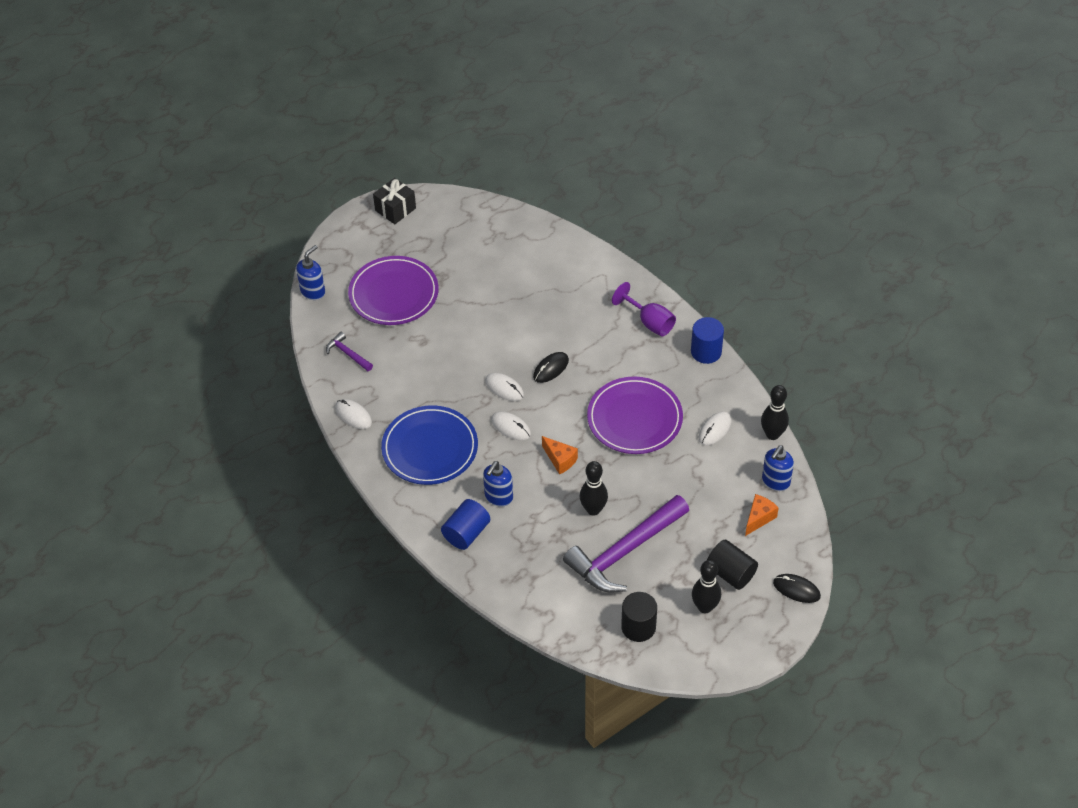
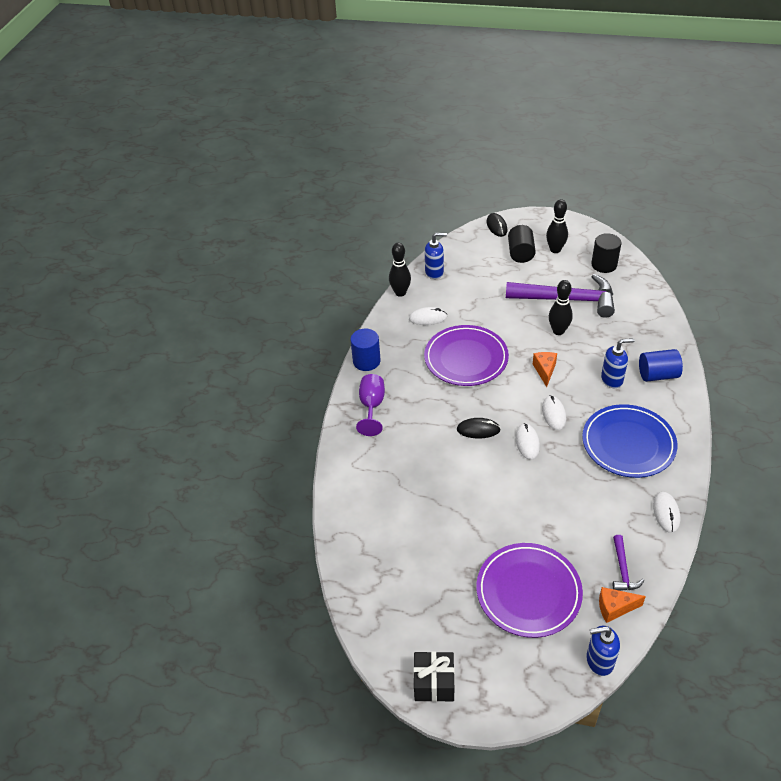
camera: 130 degrees left, 5 degrees down
orange cheese [745,494,779,536] -> orange cheese moved to [599,587,646,623]

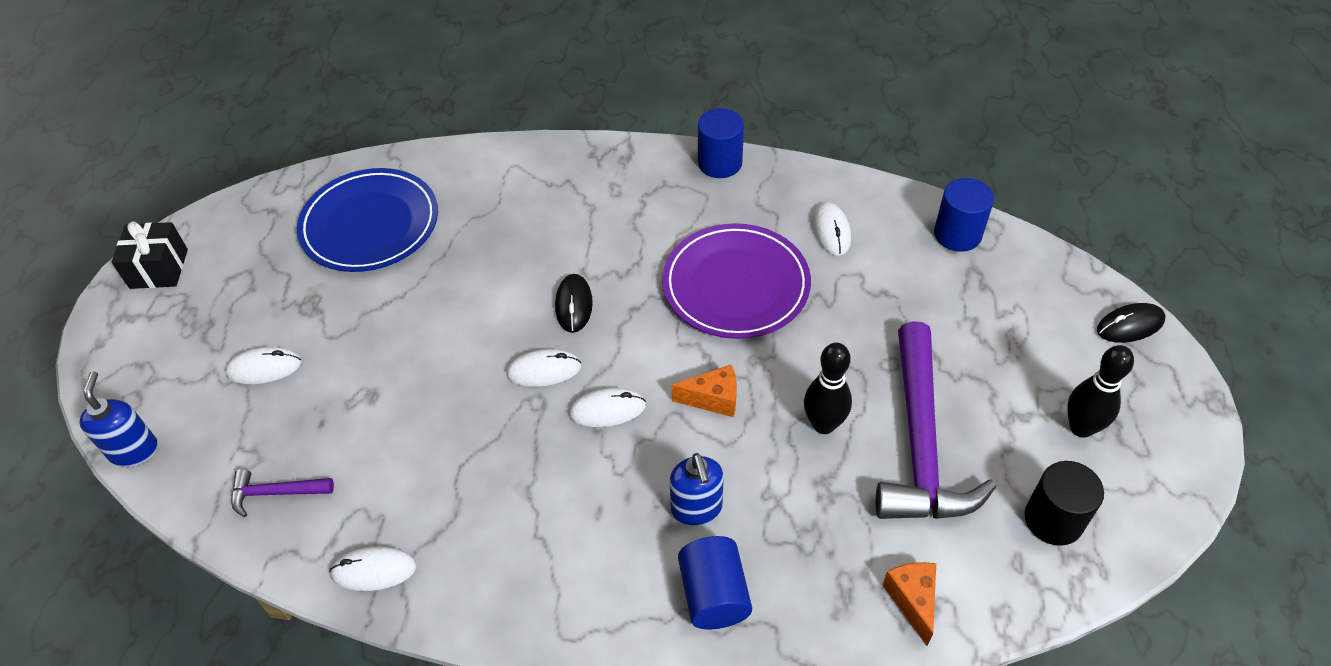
camera: 85 degrees right, 5 degrees up
purple goblet [356,374,385,436] -> none
black bowling pin [389,243,411,297] -> none
blue soap dispenser [425,233,447,279] -> blue cylinder [934,178,994,252]
purple plate [476,543,583,638] -> white mouse [225,347,302,384]
black cylinder [508,225,536,263] -> none
blue plate [582,404,677,478] -> blue plate moved to [297,168,438,272]
orange cheese [599,587,646,623] -> orange cheese moved to [883,562,936,646]

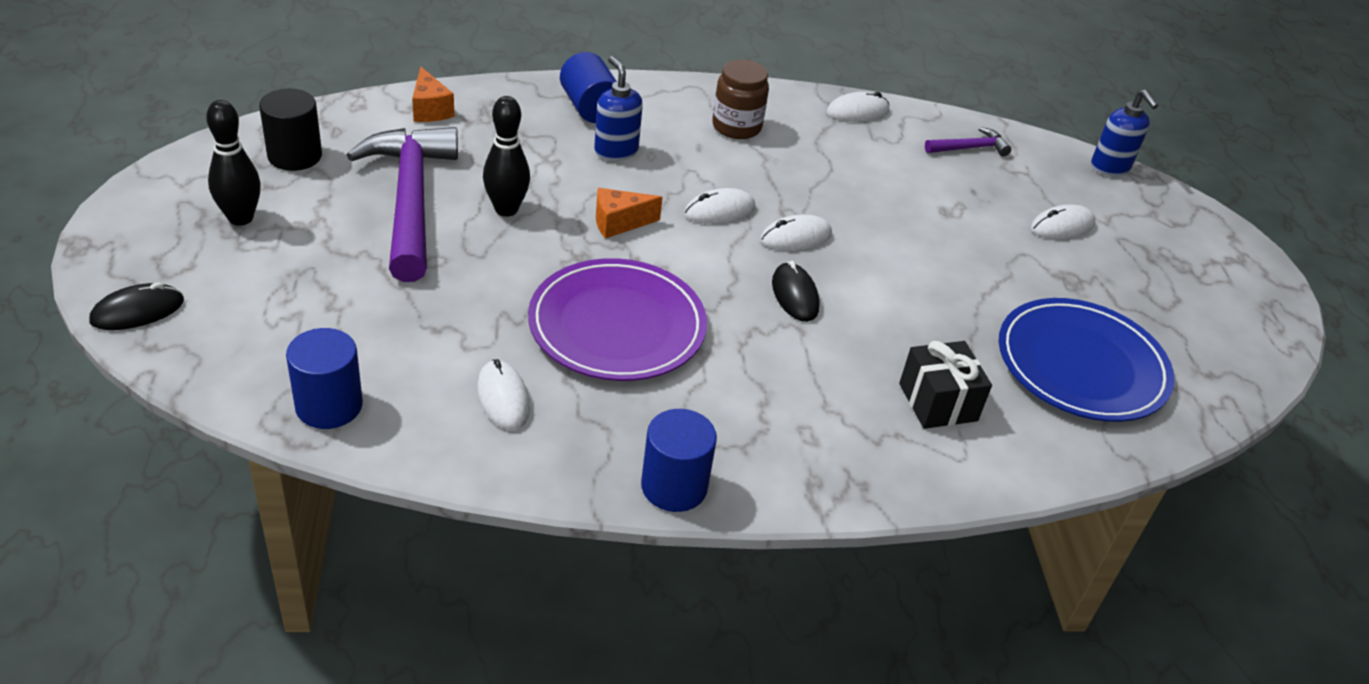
camera: 160 degrees right, 10 degrees down
black gift [111,221,188,289] -> black gift moved to [899,341,992,429]
none -> brown jar [712,59,769,139]

